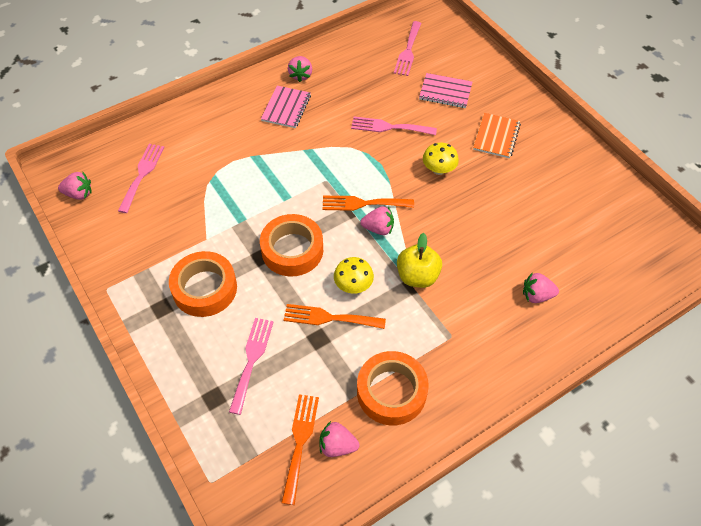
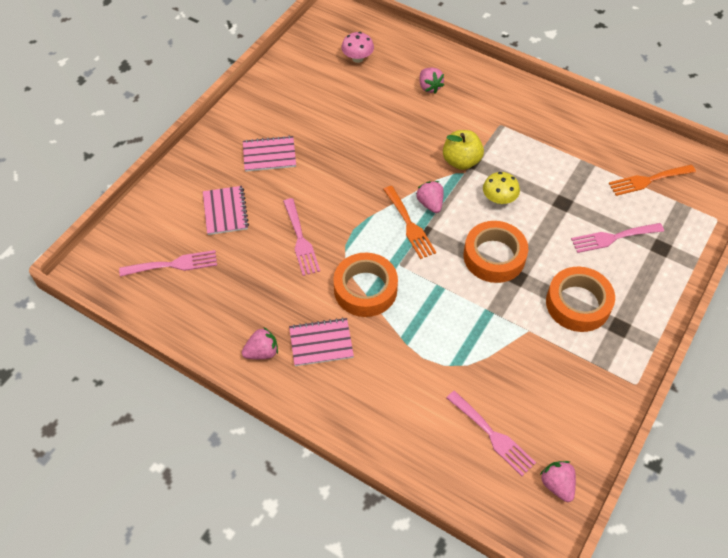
camera: 115 degrees left, 0 degrees up
pink fork [118,144,165,213] -> pink fork turned 120 degrees counterclockwise [446,391,536,476]
orange fork [284,304,386,329] -> none
pink strawberry [319,421,360,457] -> none
orange tape [357,351,429,425] -> orange tape moved to [333,253,398,317]
yellow mushroom [423,142,459,175] -> none
orange notebook [473,113,521,158] -> pink notebook [243,136,296,172]
none -> pink mushroom [341,32,374,63]

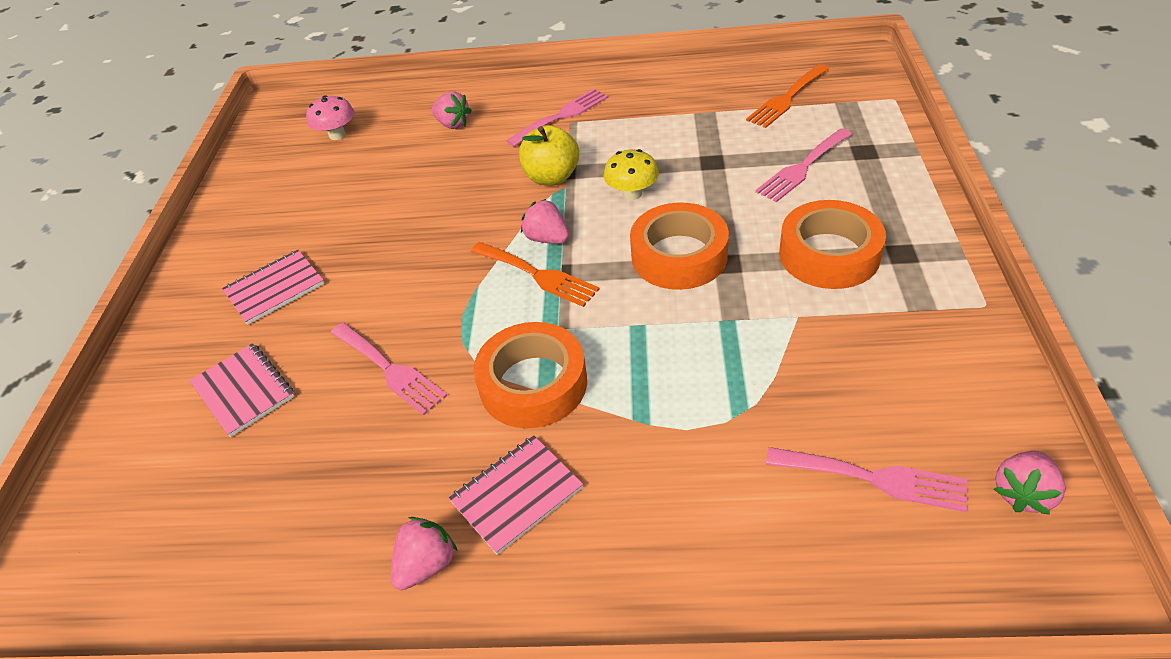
camera: 25 degrees left, 10 degrees down
pink fork [119,250,217,277] -> pink fork moved to [506,88,608,147]
pink strawberry [540,461,576,502] -> pink strawberry turned 90 degrees counterclockwise [994,451,1066,515]

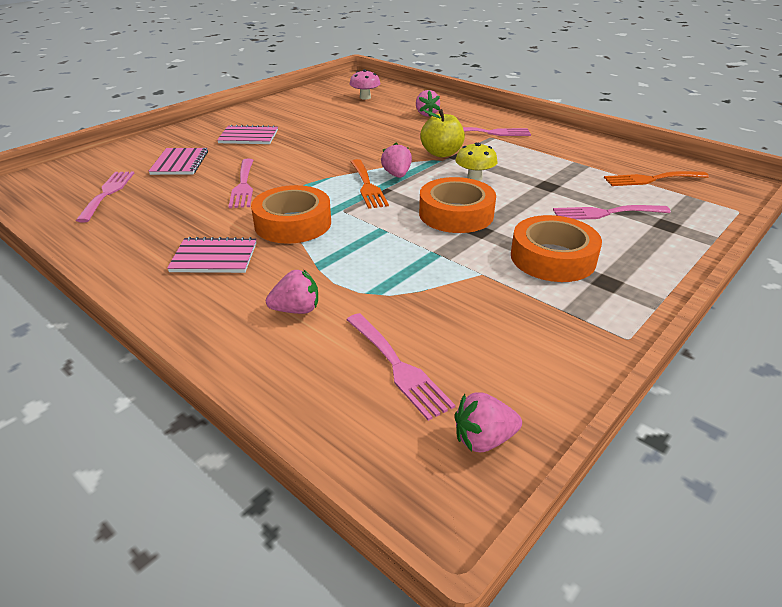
camera: 35 degrees right, 10 degrees down
pink strawberry [391,517,458,590] -> pink strawberry moved to [266,269,318,314]
none -> pink fork [76,172,134,222]

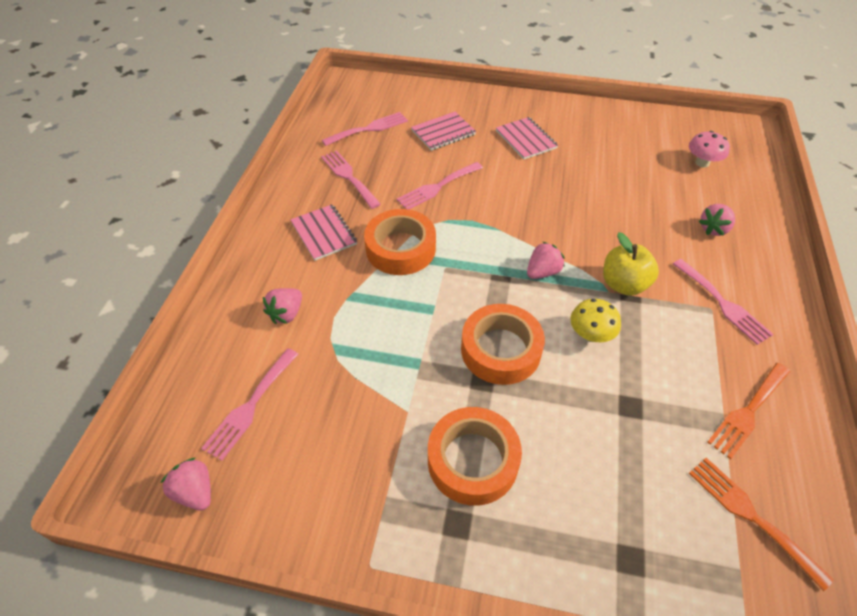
camera: 60 degrees right, 15 degrees up
pink strawberry [266,269,318,314] -> pink strawberry turned 75 degrees clockwise [263,288,302,324]
orange fork [351,159,389,209] -> orange fork moved to [707,363,790,459]
pink fork [553,205,671,220] -> pink fork moved to [321,150,381,209]

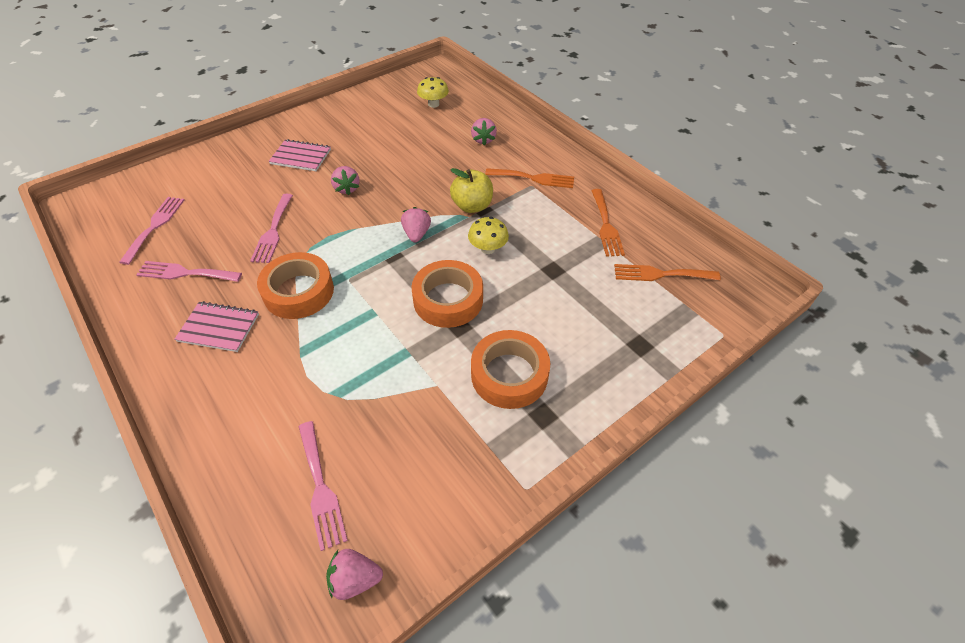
camera: 50 degrees left, 0 degrees up
pink strawberry [263,288,302,324] -> pink strawberry moved to [331,166,360,195]
pink notebook [411,112,476,151] -> none
pink fork [673,259,773,345] -> orange fork [485,168,574,188]
pink mushroom [689,131,730,168] -> yellow mushroom [417,77,449,108]

